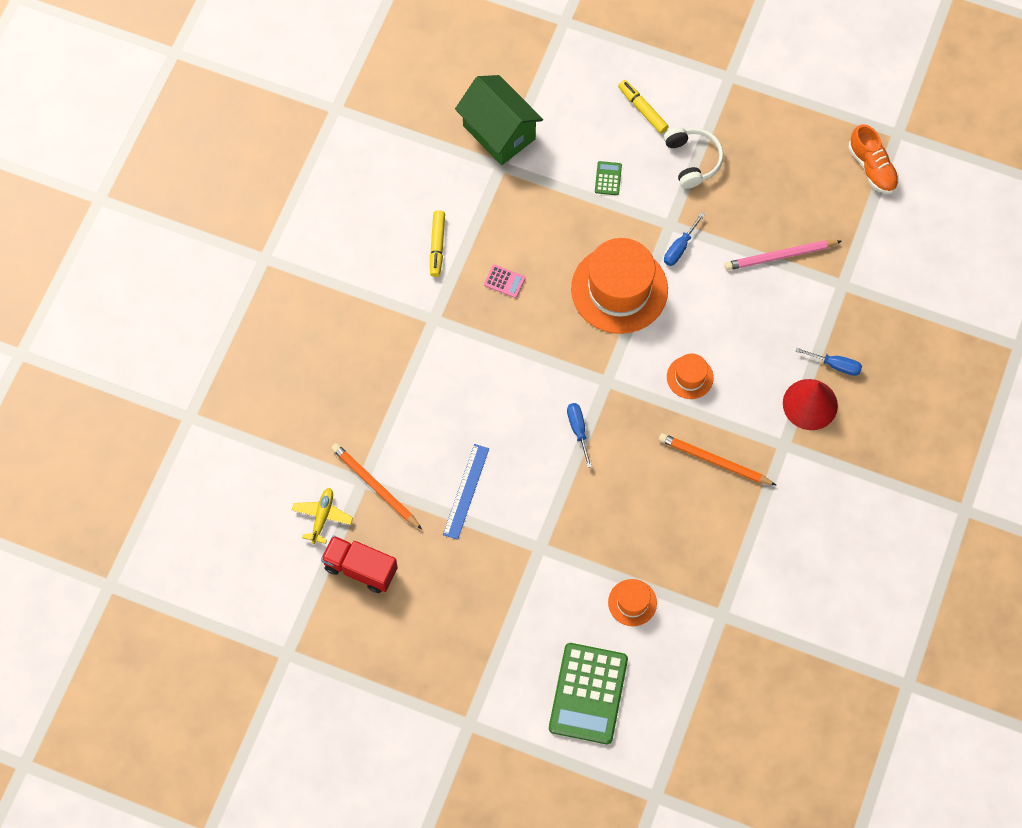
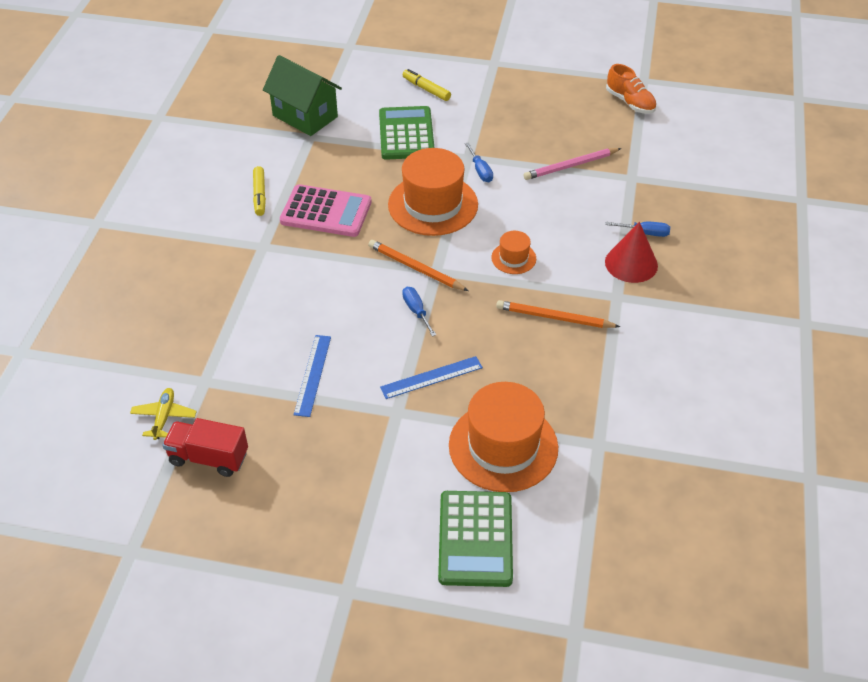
camera: 10 degrees left, 20 degrees down
orange pencil [331,443,422,530] -> orange pencil moved to [368,240,468,291]
pink calculator [484,265,526,298] -> pink calculator [280,184,371,237], size x2.41
green calculator [595,161,622,195] -> green calculator [379,106,435,160], size x2.41
orange hat [608,579,657,626] -> orange hat [449,382,558,492], size x2.10
white headphones [664,127,724,189] -> none
blue screwdriver [664,213,705,266] -> blue screwdriver turned 45 degrees counterclockwise [465,142,493,182]
none -> blue ruler [380,356,483,399]

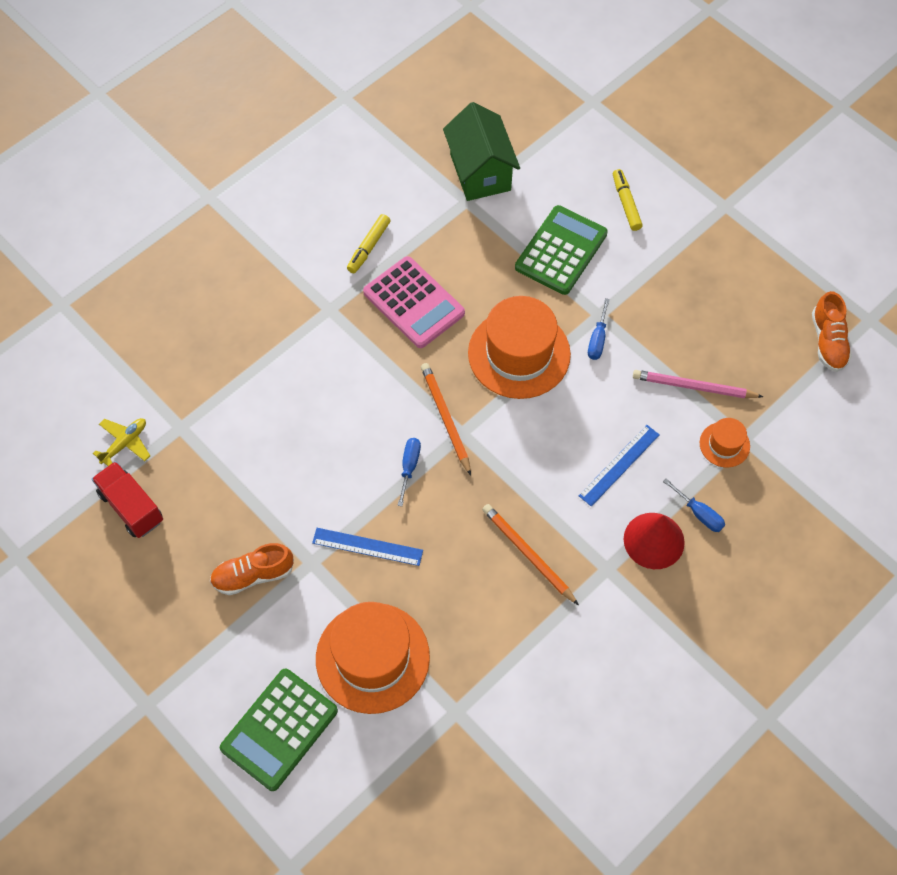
camera: 35 degrees right, 15 degrees up
blue ruler [294,335,331,417] -> blue ruler moved to [579,425,660,507]
orange hat [491,231,536,274] -> orange hat moved to [700,418,750,468]
none -> orange shoe [210,543,294,595]

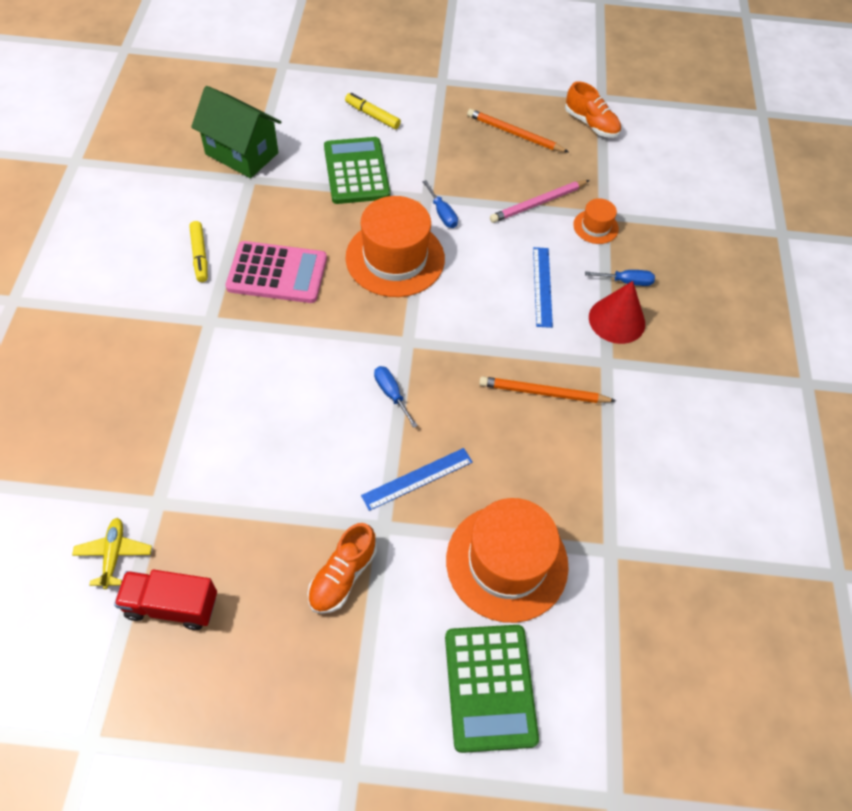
camera: 45 degrees left, 5 degrees down
orange pencil [421,363,471,475] -> orange pencil moved to [467,109,568,152]

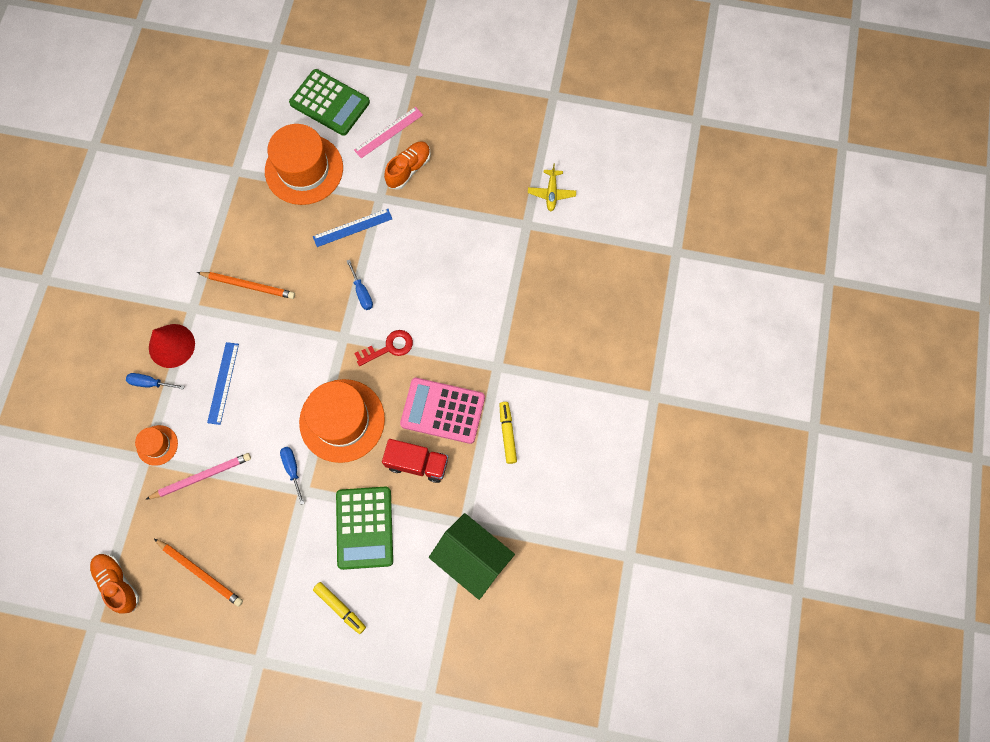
camera: 170 degrees left, 15 degrees up
red truck [114,570,217,630] -> red truck moved to [382,439,448,483]
green calculator [445,625,539,753] -> green calculator turned 120 degrees clockwise [289,69,370,136]
none -> pink ruler [354,107,423,158]
none -> red key [354,330,413,366]

